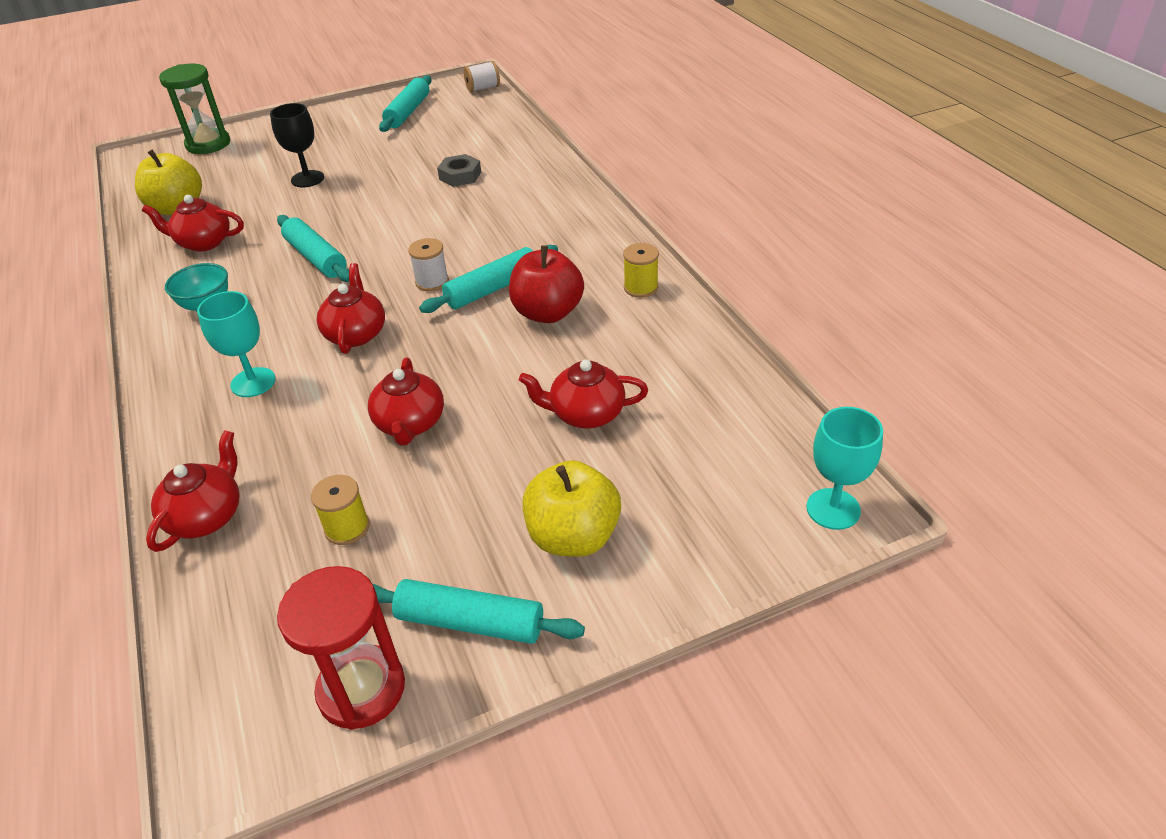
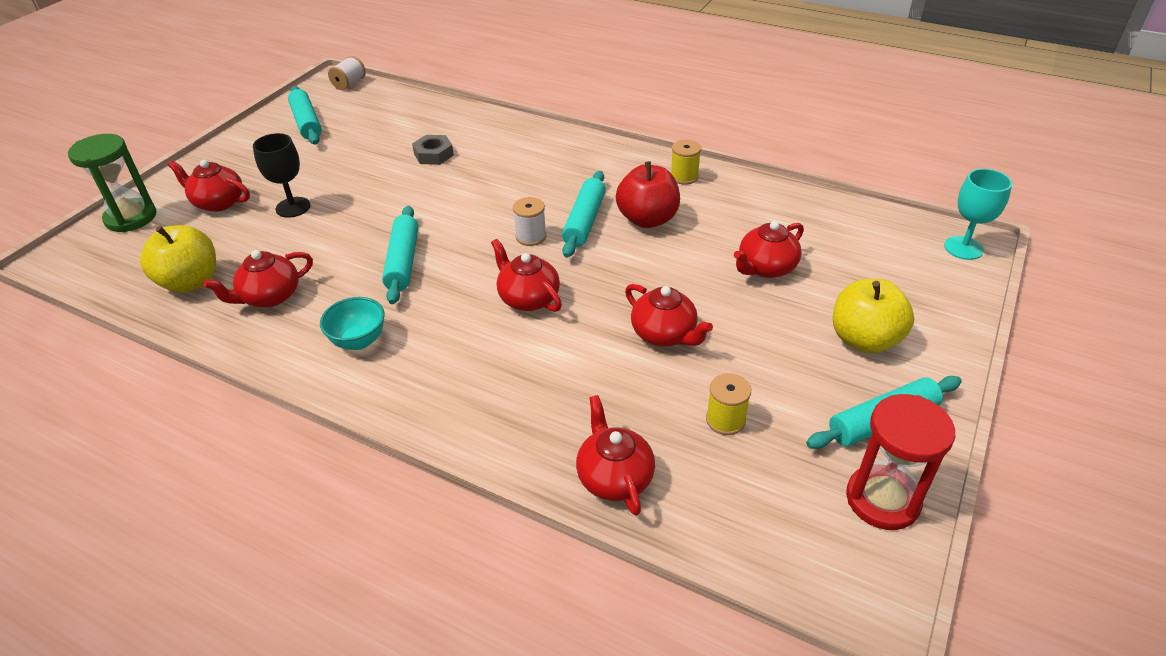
camera: 40 degrees left, 0 degrees up
turquoise goblet [197,291,276,397] -> none
turquoise rolling pin [277,215,349,282] -> turquoise rolling pin turned 75 degrees clockwise [382,206,419,304]
none -> red teapot [168,160,250,212]

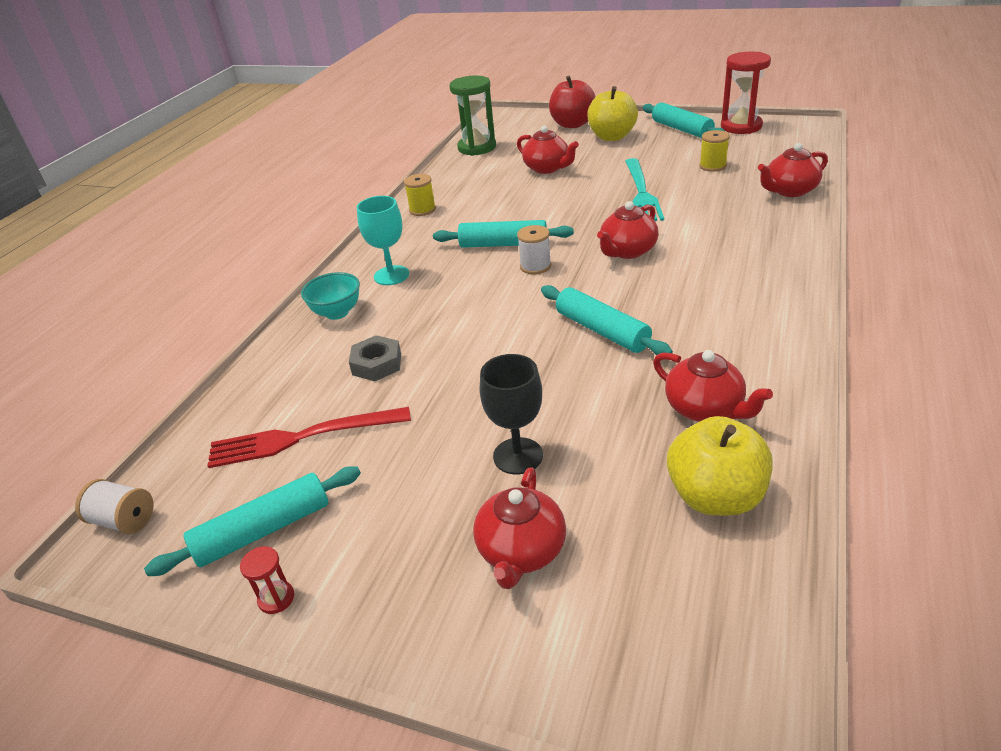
camera: 95 degrees left, 5 degrees down
green hourglass [68,134,156,232] -> green hourglass moved to [449,76,496,156]
turquoise bowl [320,297,385,350] -> turquoise bowl moved to [301,272,360,320]
turquoise rolling pin [382,206,419,304] -> turquoise rolling pin turned 60 degrees clockwise [541,285,673,355]
red apple [616,161,680,228] -> red apple moved to [549,76,596,128]
red teapot [625,284,713,346] -> turquoise fork [625,158,664,221]
turquoise goblet [944,169,1012,260] -> turquoise goblet moved to [357,196,409,285]
none -> red fork [207,407,411,468]
none -> red hourglass [240,546,294,614]

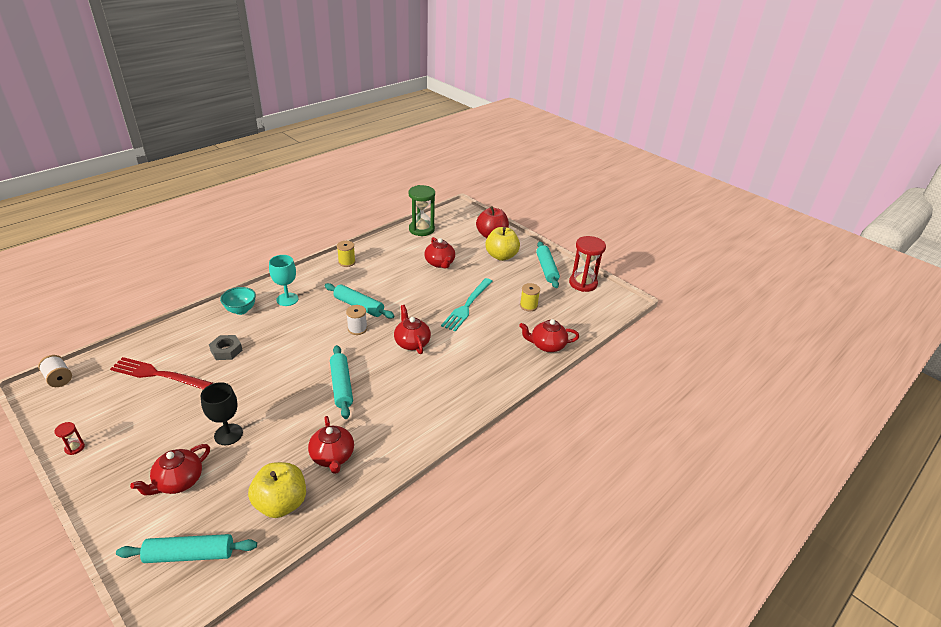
camera: 20 degrees right, 0 degrees up
turquoise rolling pin [144,466,361,576] -> turquoise rolling pin moved to [116,534,257,563]
red teapot [597,201,659,259] -> red teapot turned 90 degrees clockwise [394,305,431,354]

